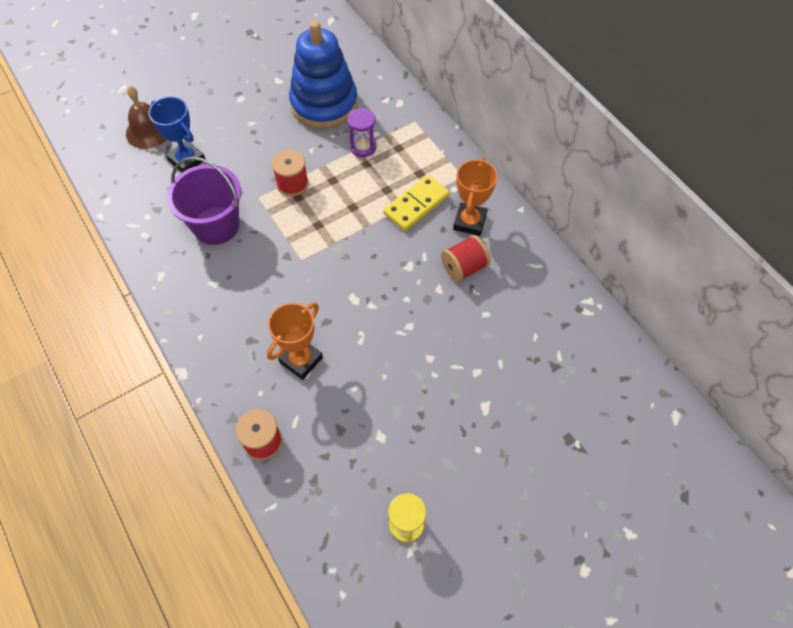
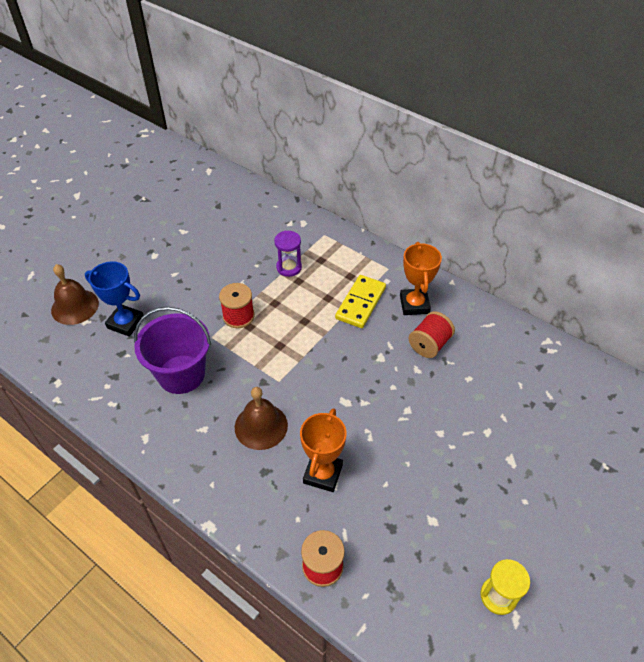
camera: 20 degrees left, 10 degrees down
blue stacking toy [289,21,358,129] -> none
none -> brown bell [235,387,288,450]

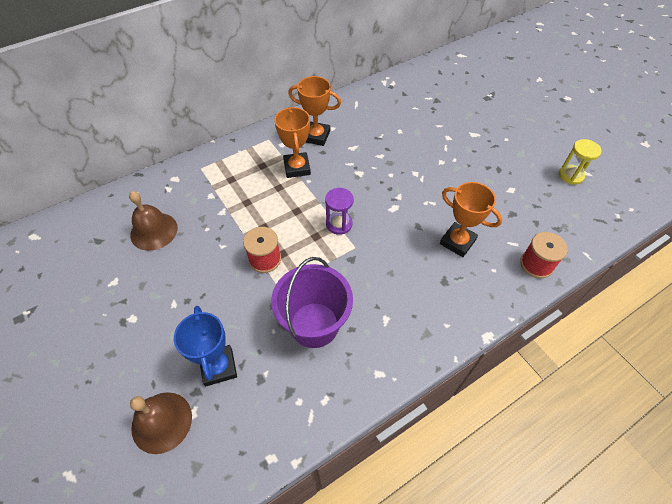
camera: 70 degrees left, 5 degrees up
blue trophy [85,261,144,337] -> blue trophy turned 60 degrees counterclockwise [174,306,237,386]
brown bell [235,387,288,450] -> brown bell moved to [129,191,178,251]
purple hourglass [274,231,302,277] -> purple hourglass moved to [325,188,354,235]
yellow domino [335,275,386,328] -> orange trophy [274,107,311,178]
red spool [408,311,455,358] -> none

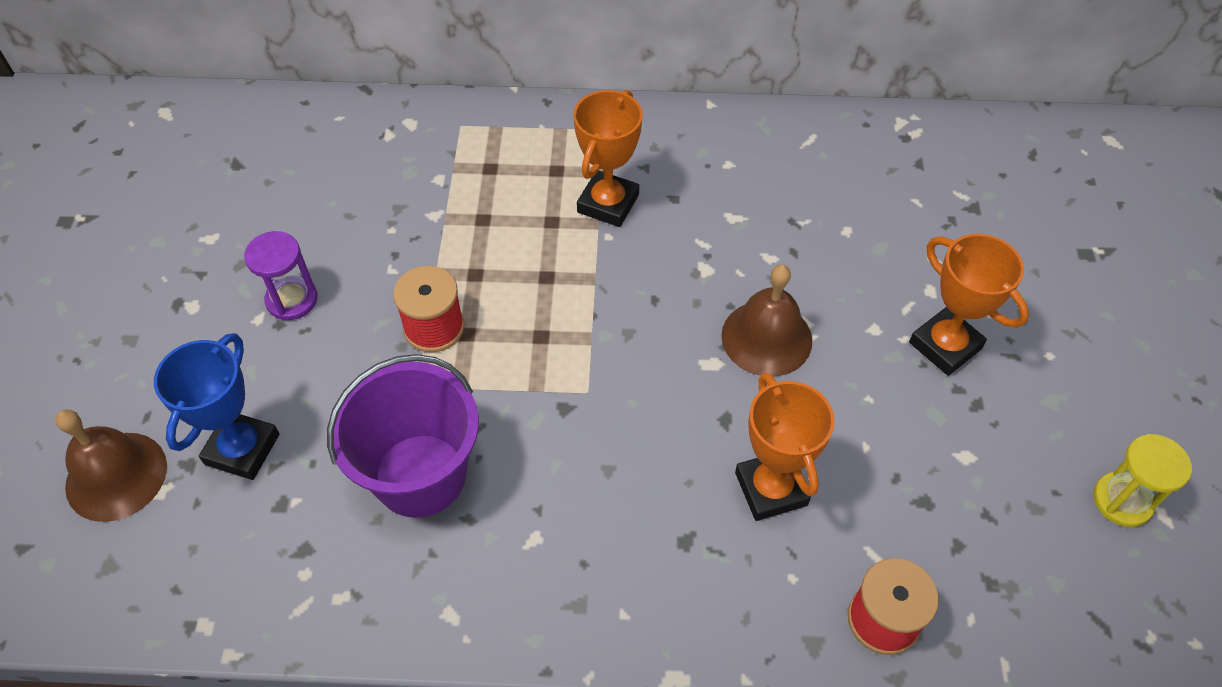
camera: 35 degrees right, 0 degrees up
brown bell [129,191,178,251] -> brown bell moved to [721,265,812,376]
orange trophy [288,76,341,146] -> orange trophy moved to [909,234,1029,376]
purple hourglass [325,188,354,235] -> purple hourglass moved to [244,231,318,320]

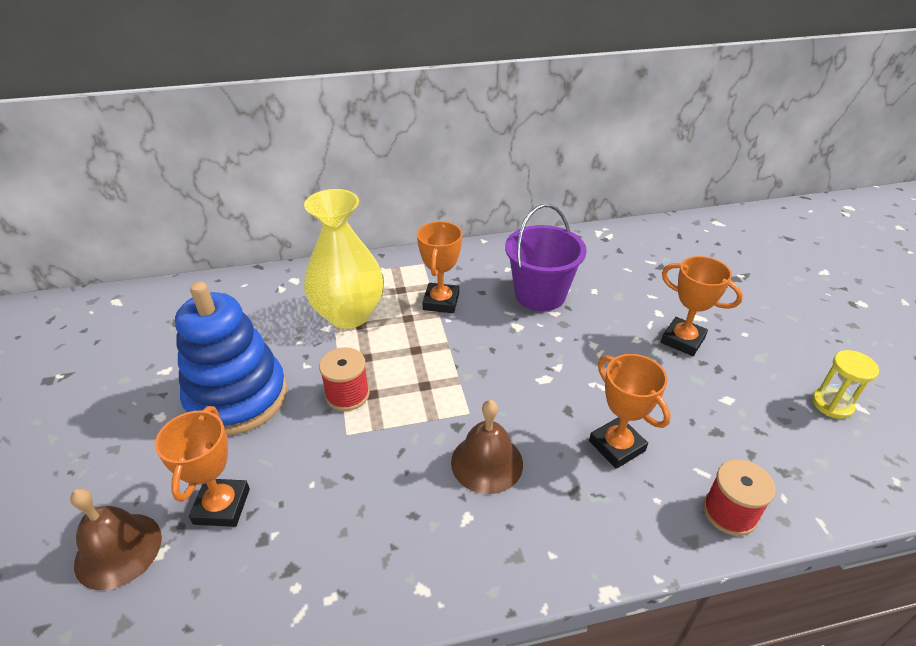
camera: 15 degrees left, 15 degrees down
blue trophy [154,333,280,480] -> orange trophy [155,406,250,527]
purple hourglass [244,231,318,320] -> blue stacking toy [175,282,287,435]
purple bucket [327,354,479,518] -> purple bucket moved to [505,204,587,311]
brown bell [721,265,812,376] -> brown bell moved to [451,400,523,494]
none -> yellow vase [304,189,384,329]

